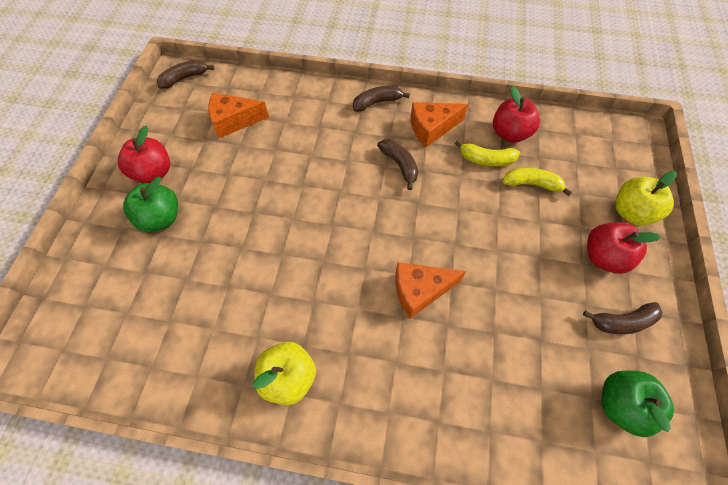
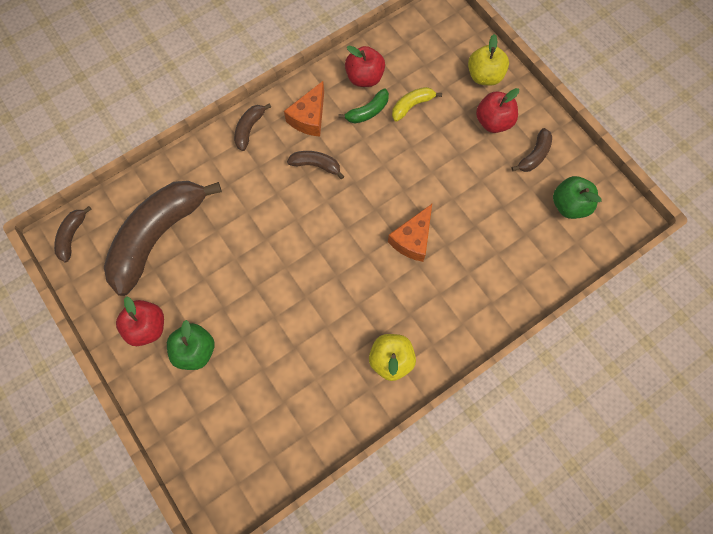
camera: 45 degrees left, 10 degrees up
orange cheese [208,93,269,138] -> brown banana [104,181,222,296]
yellow banana [455,140,520,166] -> green banana [339,88,389,123]

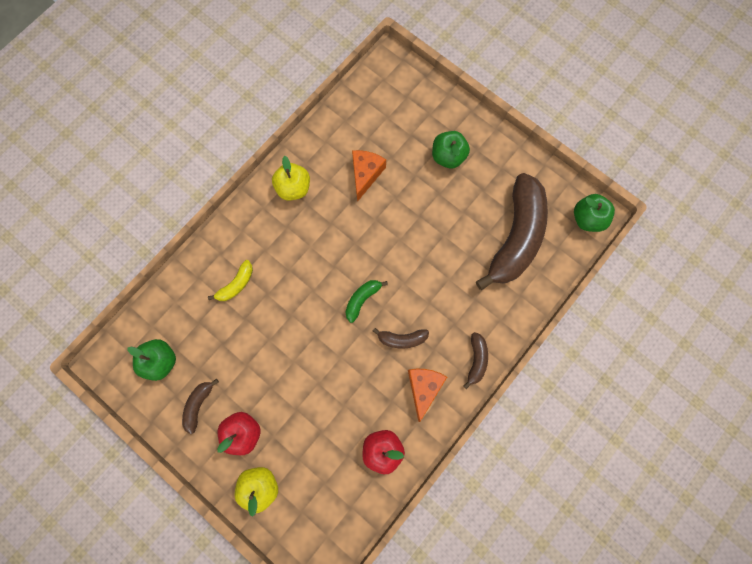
camera: 165 degrees right, 5 degrees up
brown banana [54,206,92,262] -> green apple [574,194,615,232]
red apple [116,296,164,346] -> none
green banana [339,88,389,123] -> green banana moved to [346,280,388,323]
orange cheese [388,204,432,262] -> orange cheese moved to [352,150,386,202]
yellow banana [392,87,442,122] -> yellow banana moved to [208,260,253,301]

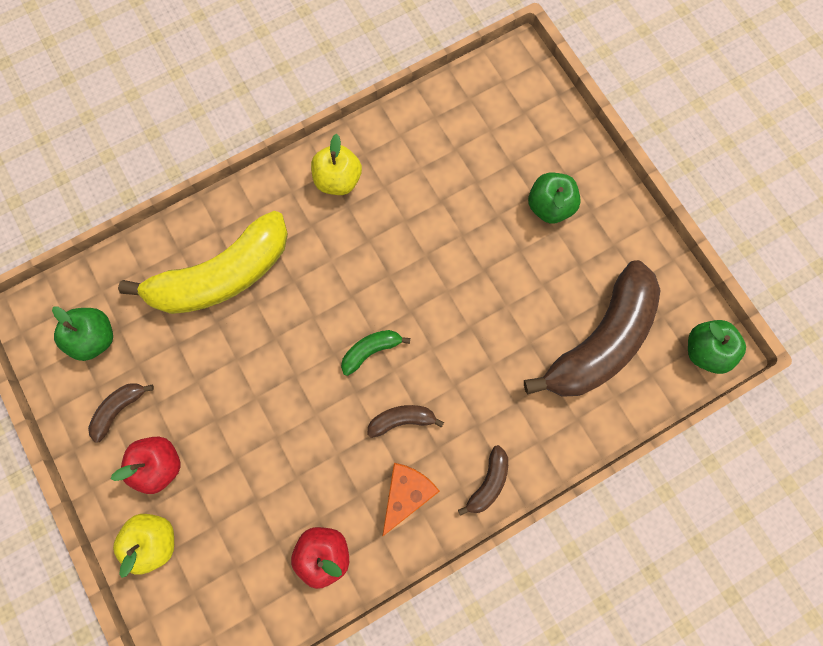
camera: 20 degrees right, 0 degrees up
yellow banana [208,260,253,301] -> yellow banana [118,211,288,314], size x2.37
orange cheese [352,150,386,202] -> none
brown banana [373,328,429,349] -> brown banana turned 150 degrees clockwise [367,405,444,438]

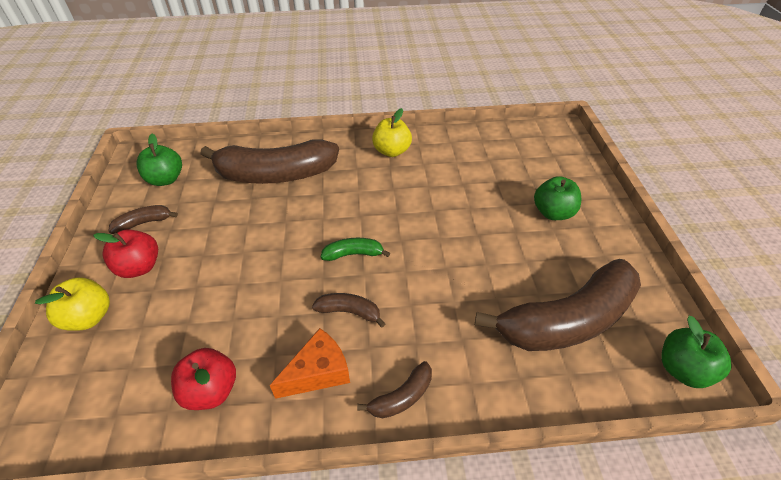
camera: 25 degrees right, 30 degrees down
yellow banana [118,211,288,314] -> brown banana [200,139,339,184]

